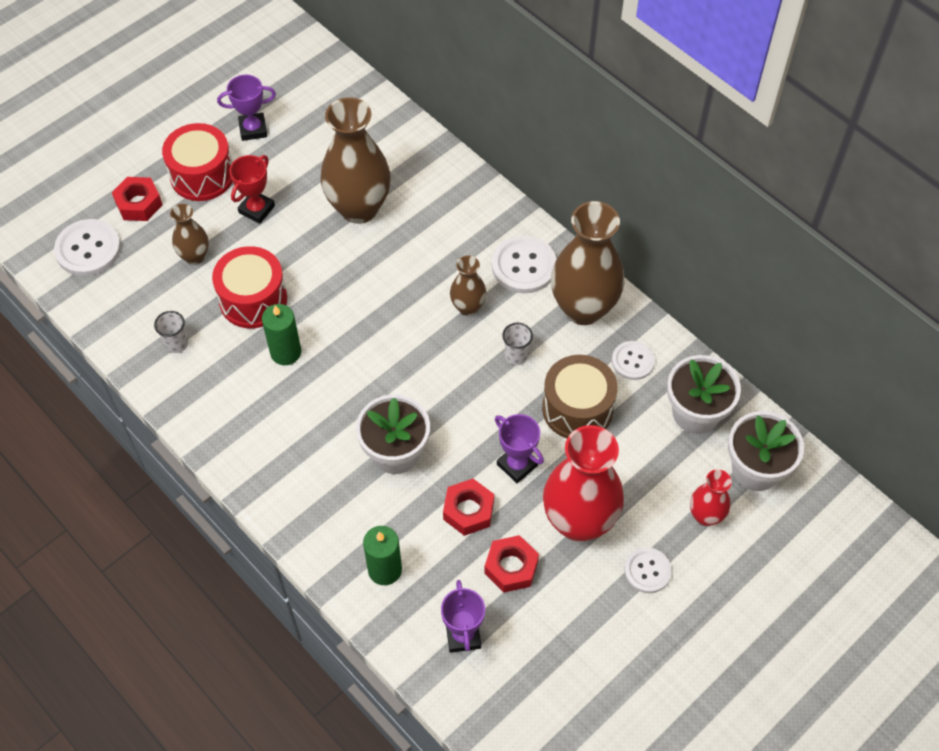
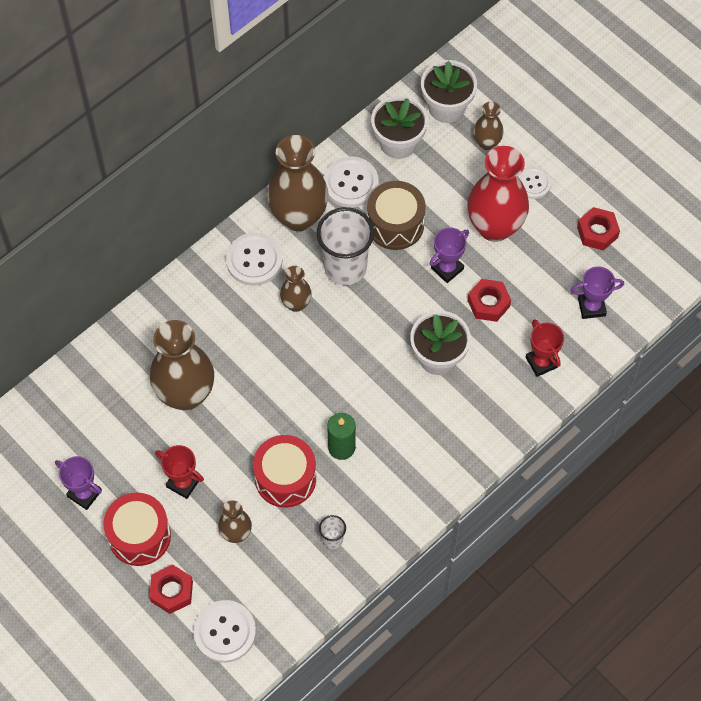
camera: 90 degrees left, 5 degrees up
purple trophy [217,75,276,141] -> purple trophy turned 45 degrees counterclockwise [55,456,102,510]
green candle [363,526,402,585] -> red trophy [526,319,564,377]
red nut [484,535,539,593] -> red nut moved to [577,207,620,251]
white cup [502,323,533,365] -> white cup [316,207,374,285], size x2.23
white button [612,341,655,380] -> white button [323,156,379,208], size x1.59
red vase [690,469,732,526] -> brown vase [473,101,504,150]

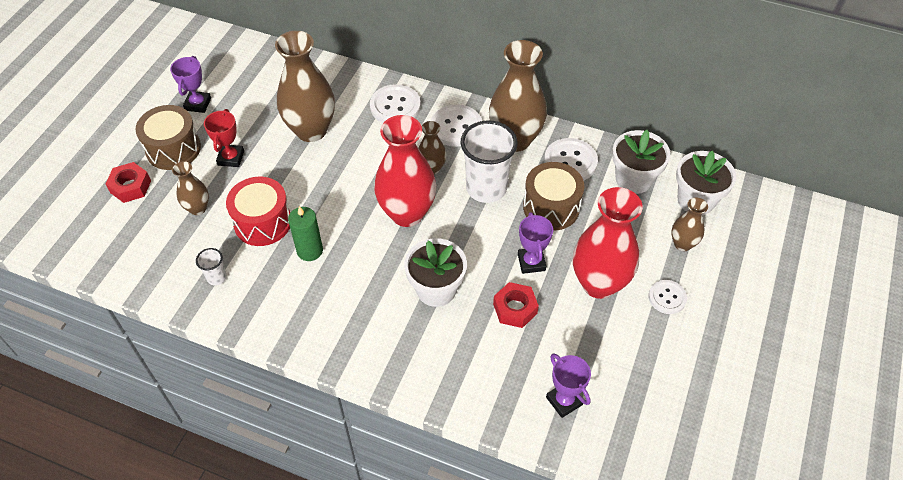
camera: 65 degrees right, 10 degrees down
red drum [103,493,171,566] -> brown drum [136,105,201,170]
white button [193,600,256,663] -> white button moved to [370,84,421,123]
purple trophy [430,227,469,283] -> purple trophy turned 60 degrees clockwise [518,212,553,274]
red trophy [526,319,564,377] -> none
red nut [577,207,620,251] -> none
none -> red vase [374,115,436,227]

